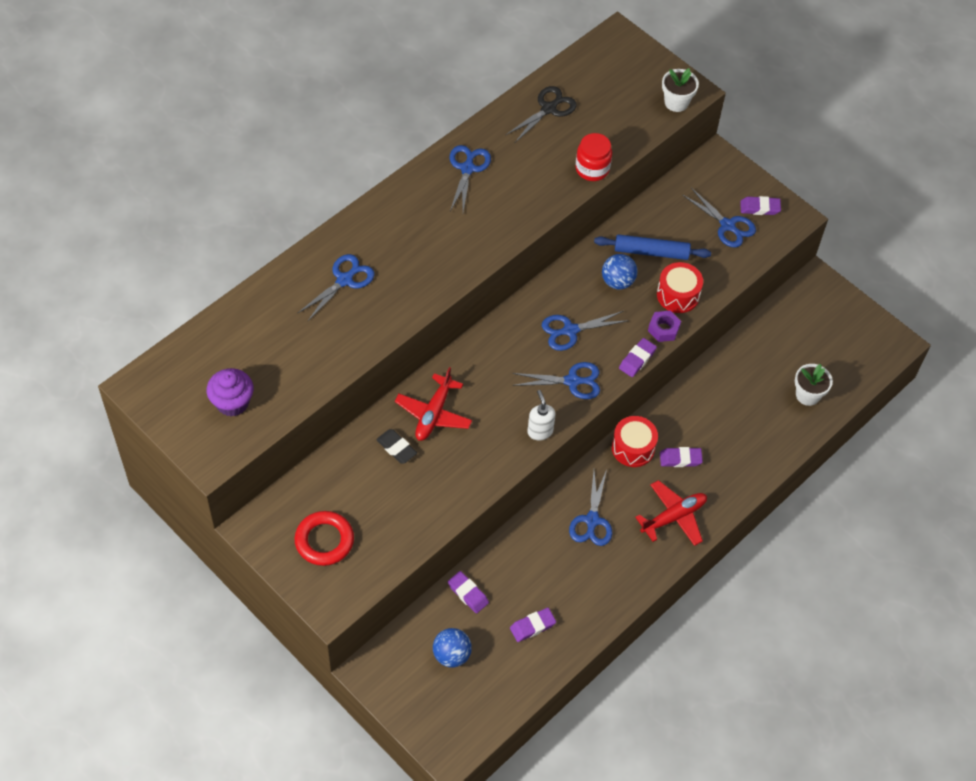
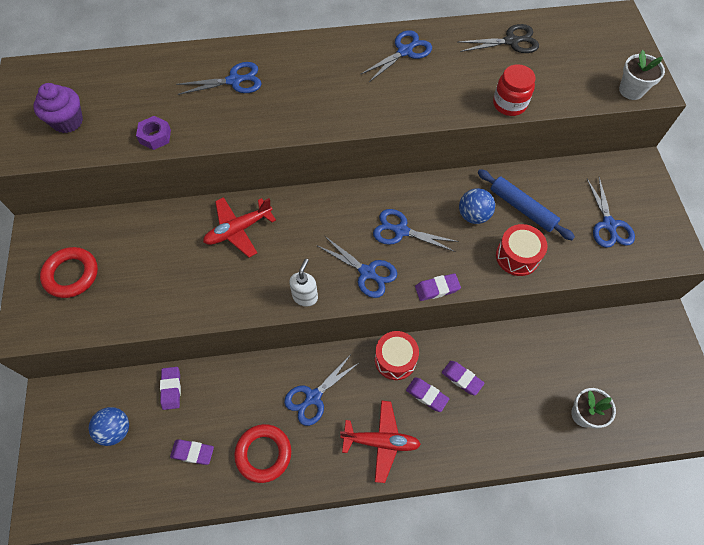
camera: 40 degrees right, 5 degrees up
black eraser [376,429,417,464] -> none
purple nut [648,311,681,342] -> purple nut moved to [136,116,171,150]
purple eraser [740,196,781,215] -> purple eraser moved to [442,361,485,396]
none -> red ring [234,424,291,483]

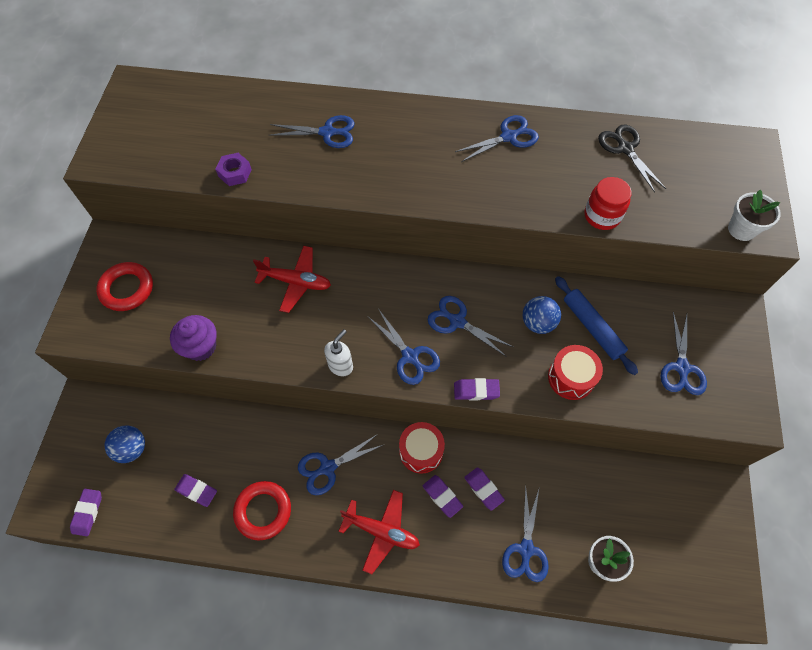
camera: 15 degrees right, 0 degrees up
purple cupcake [33,83,83,133] -> purple cupcake moved to [170,315,217,361]
purple eraser [160,367,181,410] -> purple eraser moved to [70,489,102,536]
red plane [203,197,276,257] -> red plane turned 150 degrees counterclockwise [253,246,331,313]
black scissors [458,24,539,53] -> black scissors turned 120 degrees counterclockwise [598,125,666,192]
none -> blue scissors [502,485,549,582]

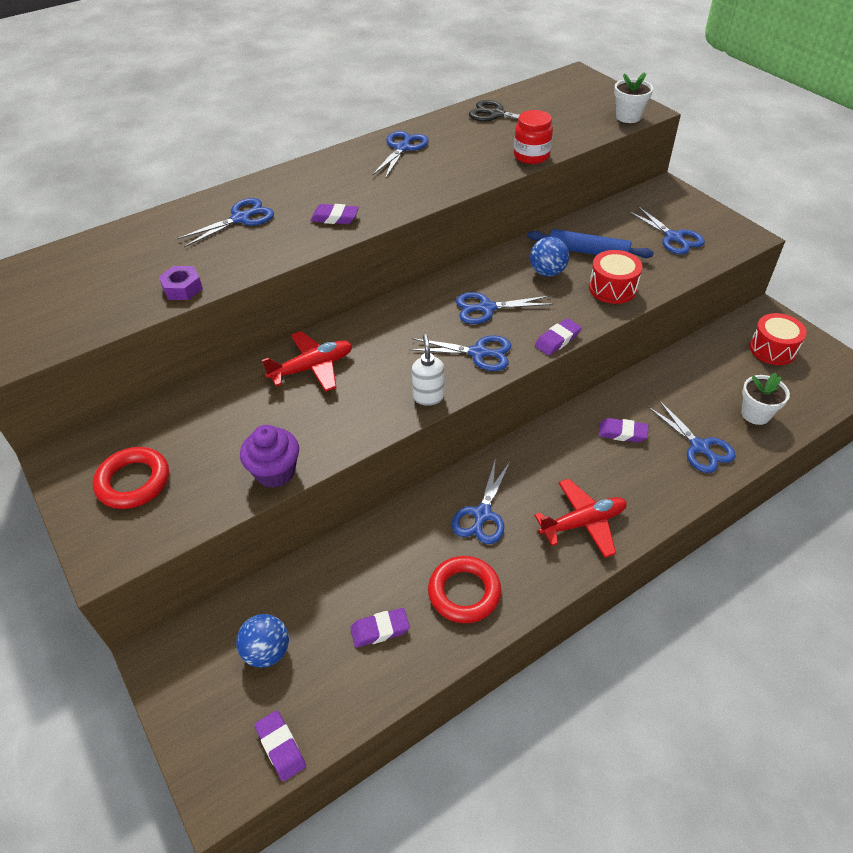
camera: 40 degrees left, 15 degrees down
red drum [399,422,445,473] -> red drum moved to [749,313,807,365]
purple eraser [423,475,463,518] -> purple eraser moved to [310,204,359,224]

